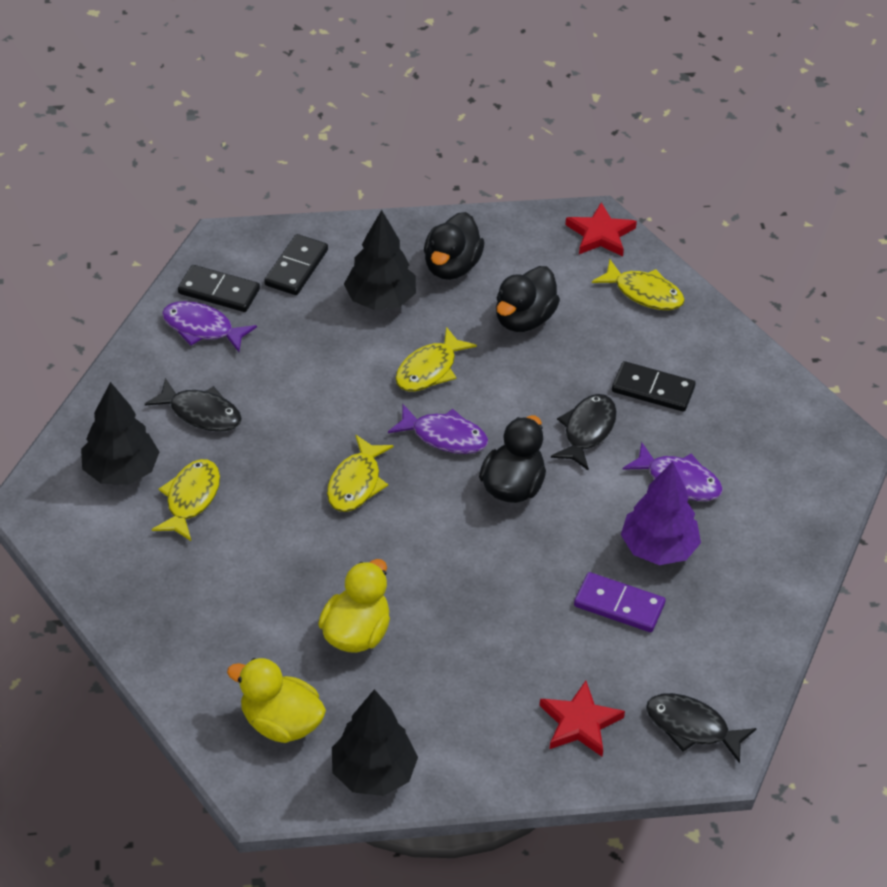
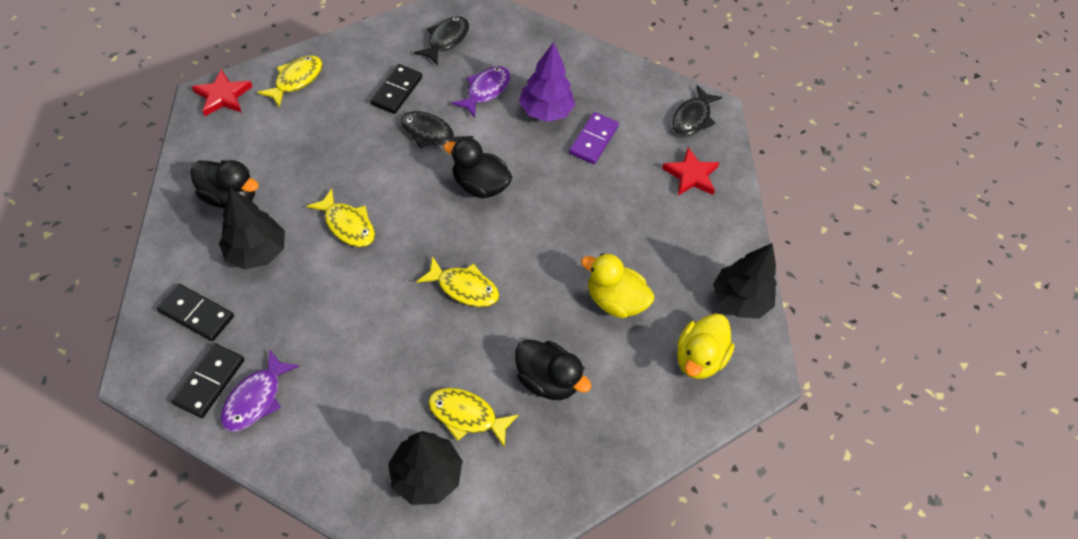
camera: 90 degrees left, 10 degrees up
black fish [145,378,242,432] -> black fish moved to [414,16,469,65]
purple fish [388,404,488,454] -> none
black duck [496,266,560,332] -> black duck moved to [515,339,591,400]

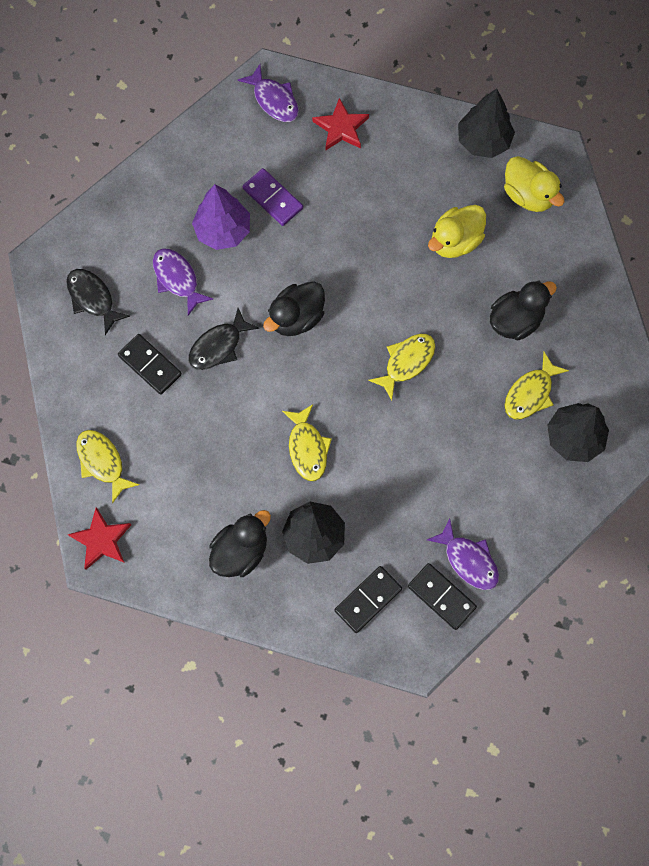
camera: 65 degrees left, 15 degrees up
yellow fish [306,188,375,247] -> yellow fish turned 105 degrees clockwise [282,404,332,481]
black fish [672,85,722,137] -> purple fish [238,64,299,122]

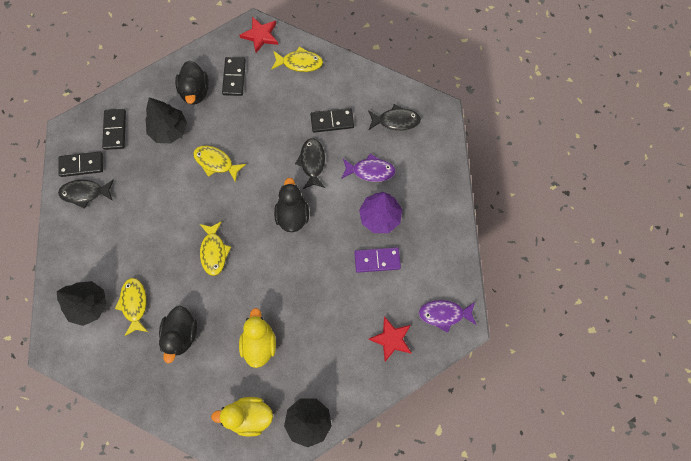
camera: 130 degrees right, 0 degrees up
purple fish [427,518,499,590] -> black fish [58,180,114,209]
none -> black domino [222,57,246,96]

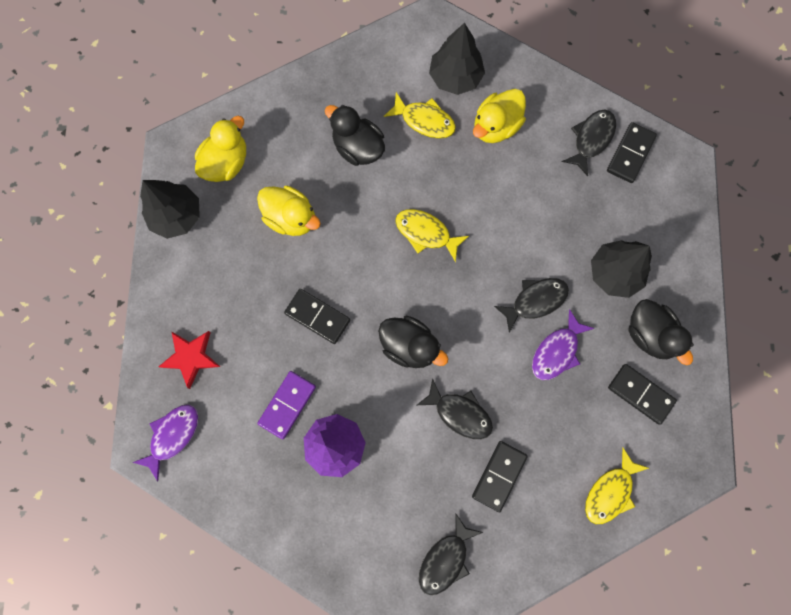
camera: 125 degrees right, 5 degrees up
black domino [102,109,126,150] -> black domino moved to [284,289,350,344]
black duck [175,61,209,105] -> black duck turned 150 degrees counterclockwise [628,299,694,365]
yellow fish [193,146,246,183] -> black fish [494,278,569,333]
red star [239,17,278,53] -> none
purple fish [341,154,396,182] -> purple fish moved to [532,309,595,380]
none -> yellow duck [473,89,526,143]

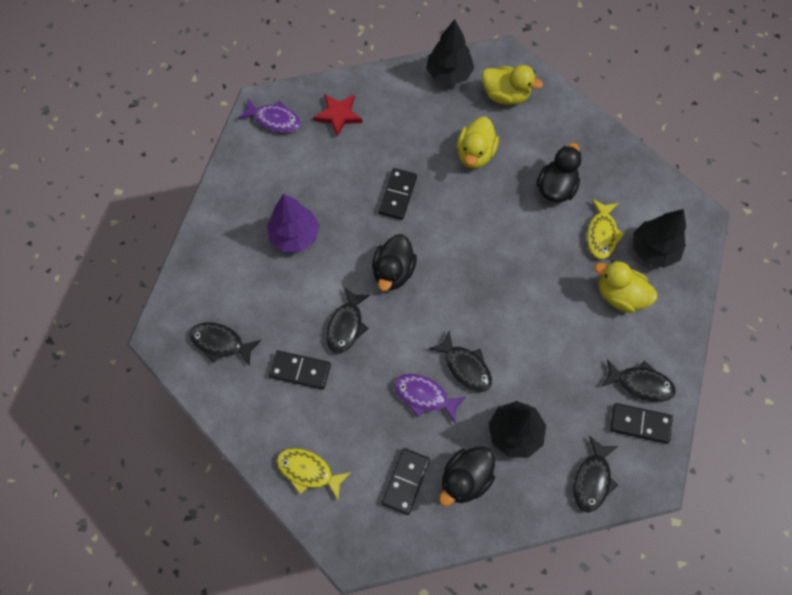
camera: 75 degrees right, 10 degrees down
purple domino [258,371,316,439] -> none
yellow fish [395,209,469,262] -> none
none -> black fish [574,436,619,513]

